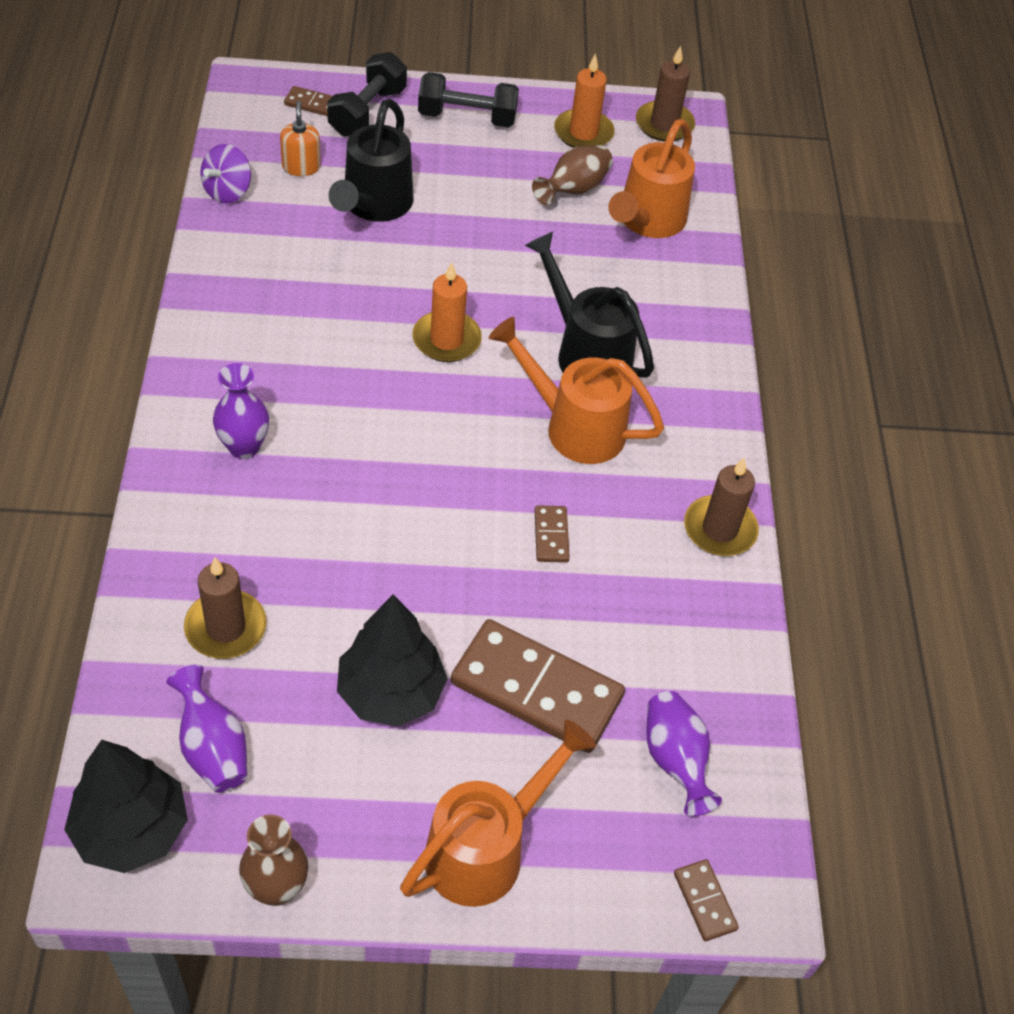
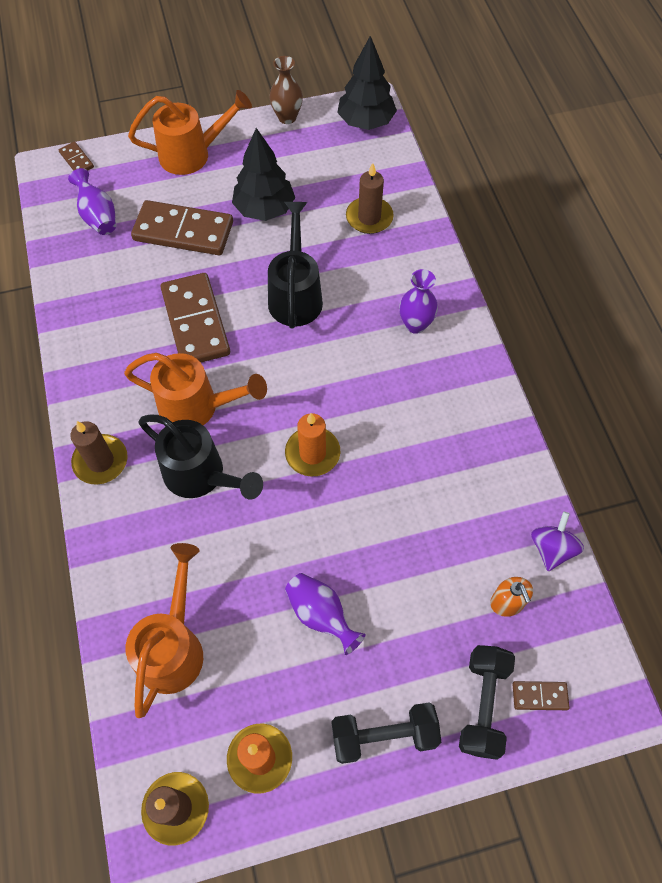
camera: 170 degrees right, 10 degrees up
purple vase [166,664,248,793] -> purple vase moved to [285,573,366,655]
black watering can [329,99,413,222] -> black watering can moved to [268,202,323,329]
orange watering can [400,719,596,907] -> orange watering can turned 135 degrees counterclockwise [128,90,252,175]
brown vase [532,145,613,205] -> none
brown domino [535,505,570,562] -> brown domino [160,273,230,362], size x2.27
brown candle [684,458,759,556] -> brown candle moved to [70,421,127,485]

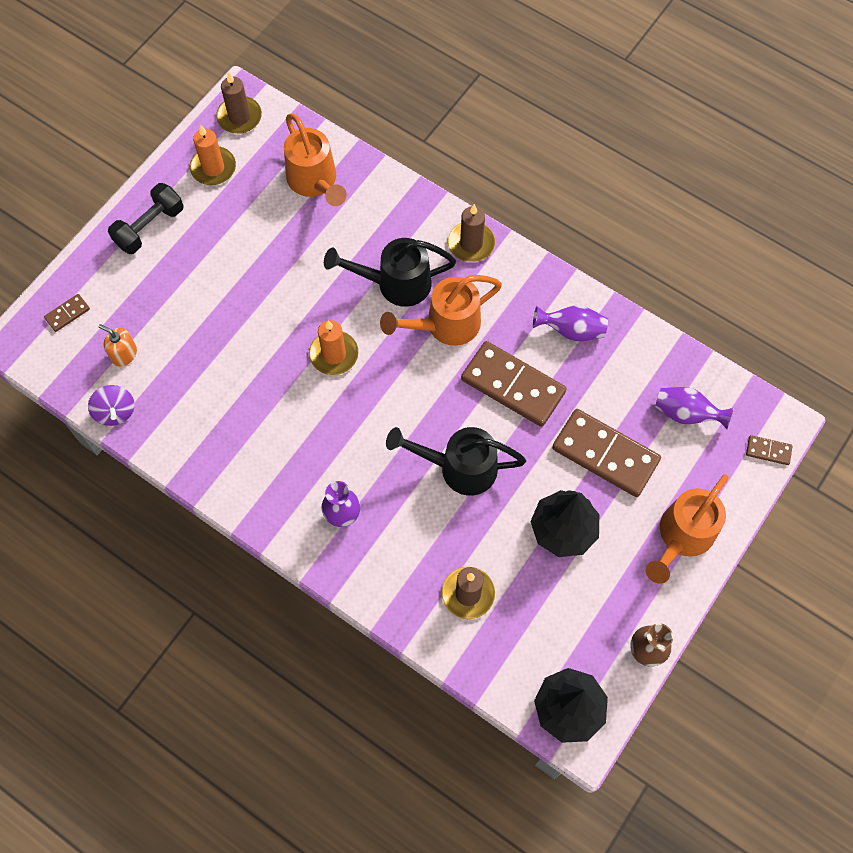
camera: 140 degrees right, 5 degrees up
brown domino [131,200,233,255] -> brown domino turned 60 degrees clockwise [552,409,661,497]
black watering can [268,202,323,329] -> black watering can turned 135 degrees clockwise [386,427,526,496]
purple vase [285,573,366,655] -> purple vase moved to [533,305,608,341]
black dumbbell [459,645,515,760] -> none

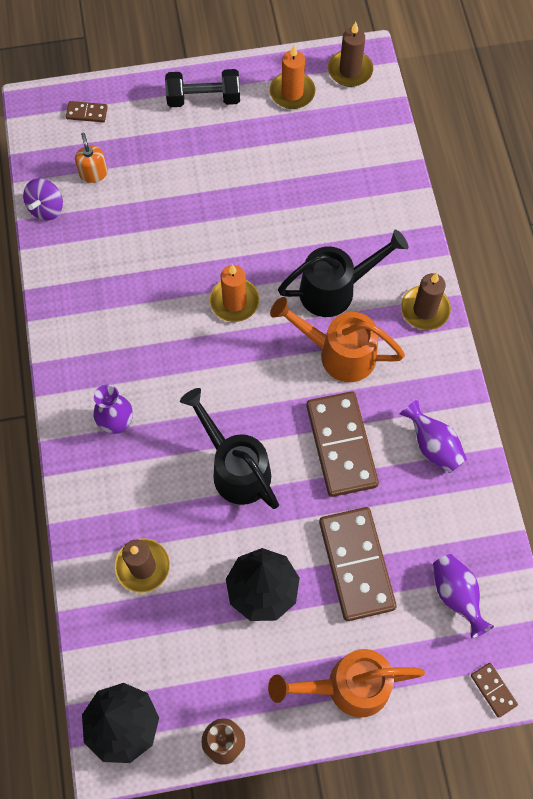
camera: 45 degrees right, 0 degrees up
orange watering can [284,113,347,206] -> none
black watering can [324,238,456,307] -> black watering can turned 120 degrees clockwise [278,230,408,317]

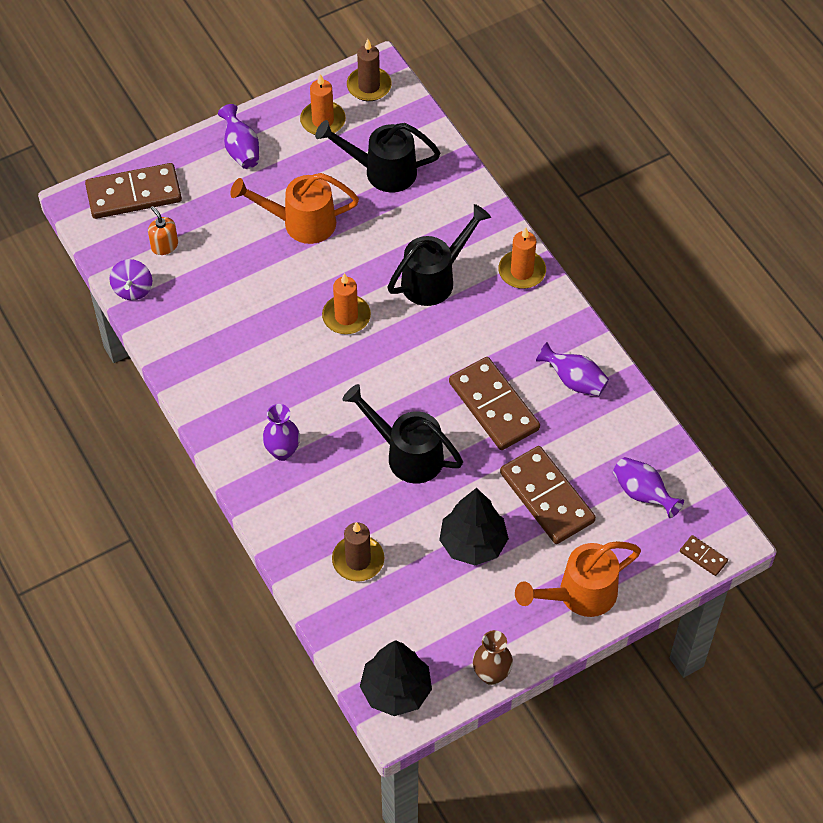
camera: 20 degrees left, 10 degrees down
brown domino [66,101,108,122] -> brown domino [85,163,182,219], size x2.27
black dumbbell [165,69,240,107] -> purple vase [218,104,259,169]
orange watering can [270,297,405,382] -> orange watering can moved to [230,173,359,244]
brown candle [401,273,451,330] -> orange candle [498,227,546,289]
none -> black watering can [315,120,440,192]

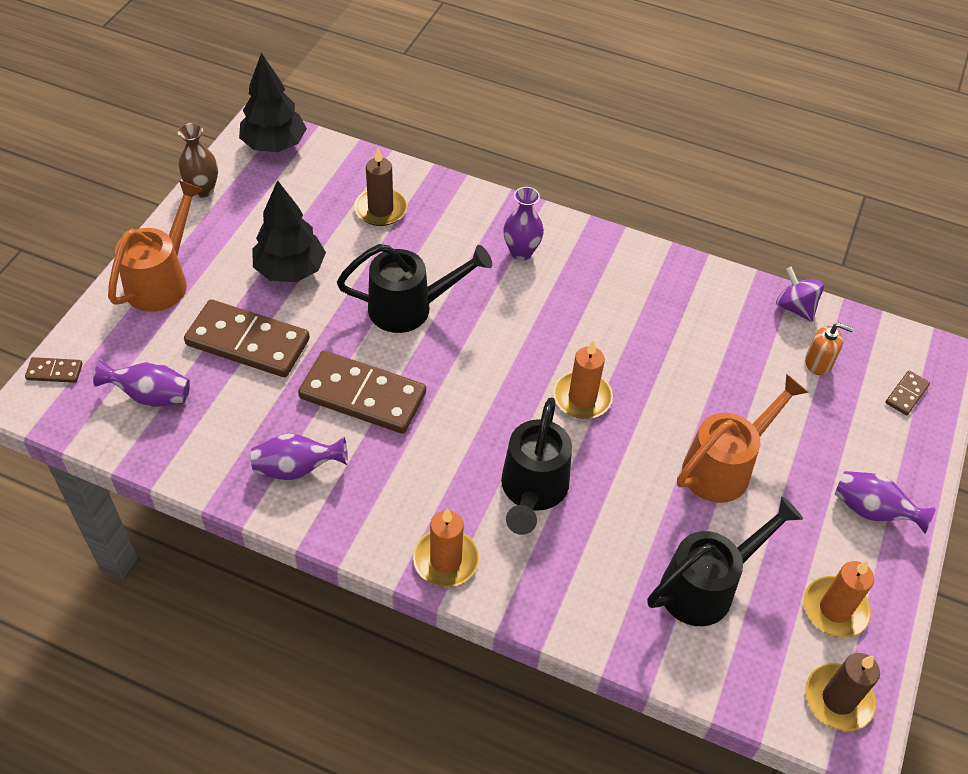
camera: 140 degrees right, 5 degrees down
brown domino [85,163,182,219] -> brown domino [885,371,930,415], size x0.44

